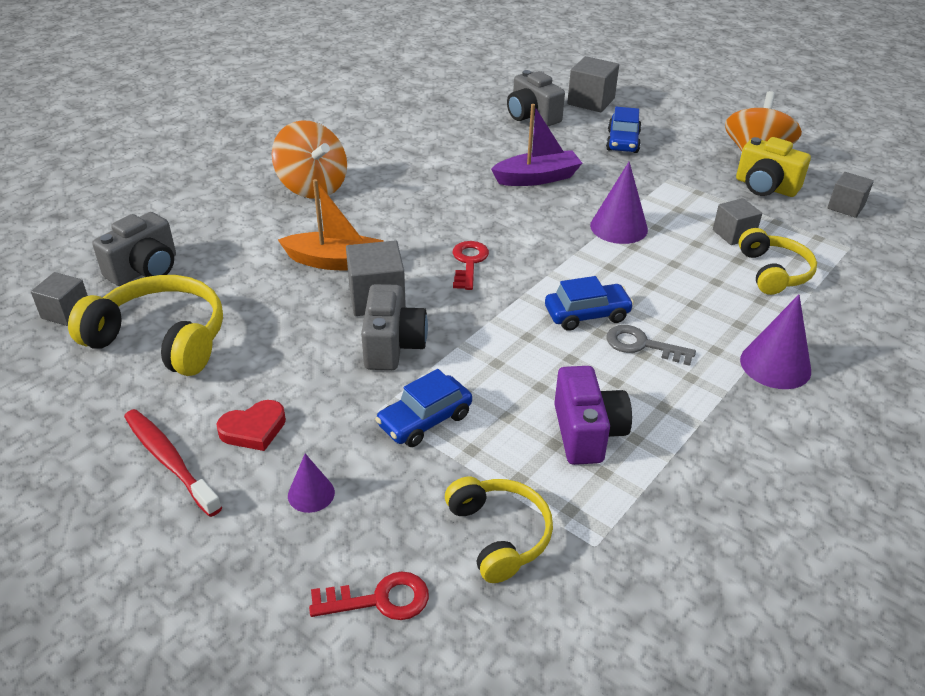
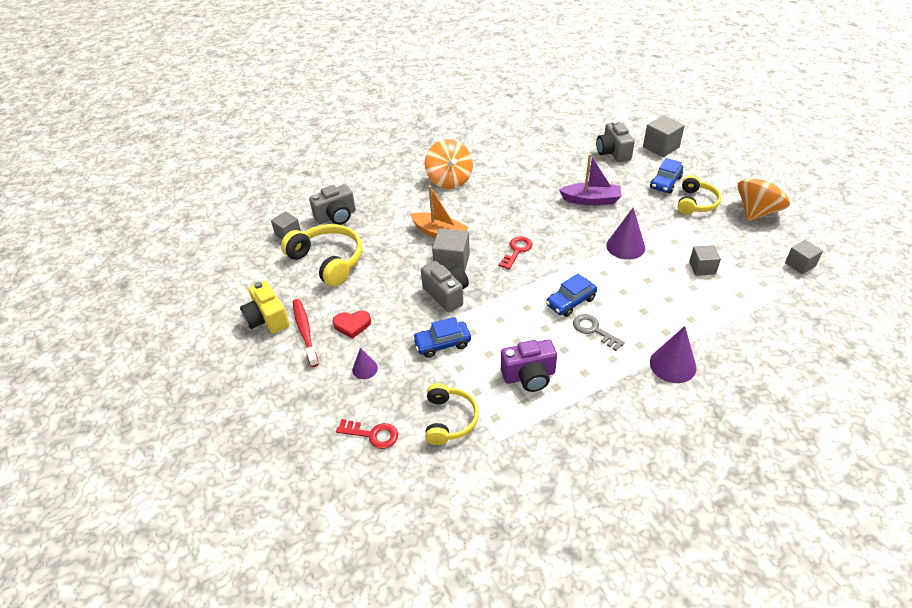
camera: 25 degrees right, 5 degrees up
grey camera [361,284,428,370] -> grey camera turned 60 degrees counterclockwise [421,261,469,312]
blue car [545,276,634,331] -> blue car turned 135 degrees clockwise [546,273,597,317]
purple camera [554,366,632,465] -> purple camera turned 60 degrees clockwise [501,339,557,392]
yellow camera [736,137,811,197] -> yellow camera moved to [240,280,290,334]
yellow headphones [739,228,817,295] -> yellow headphones moved to [677,175,721,214]

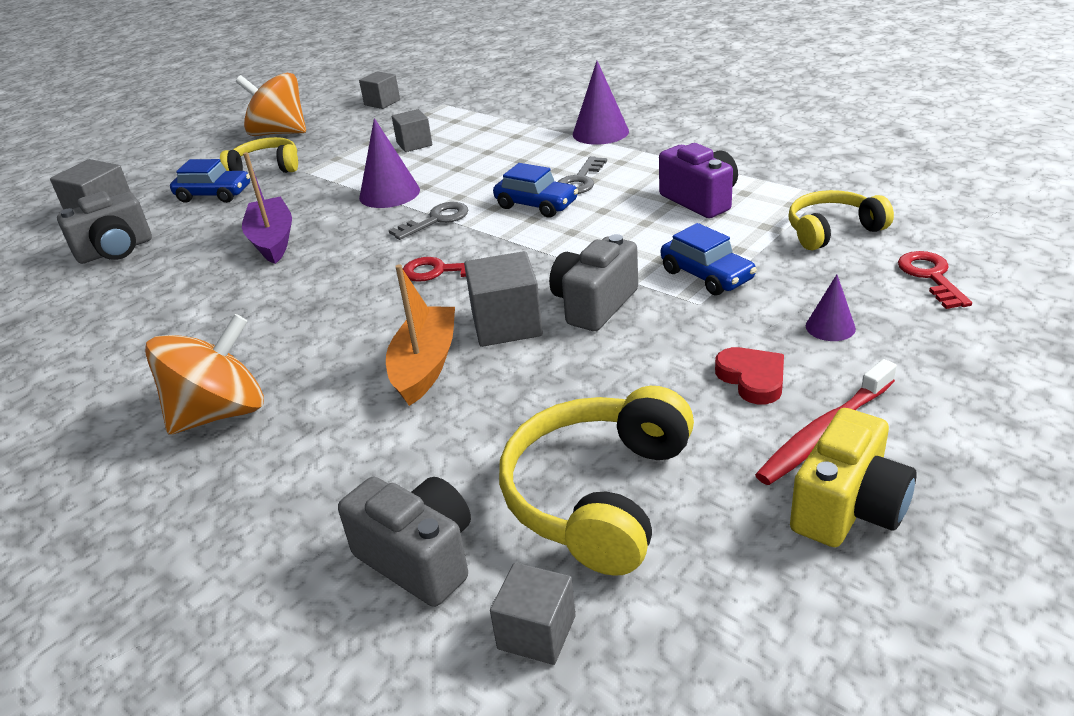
camera: 110 degrees left, 10 degrees down
none -> grey key [389,202,468,240]

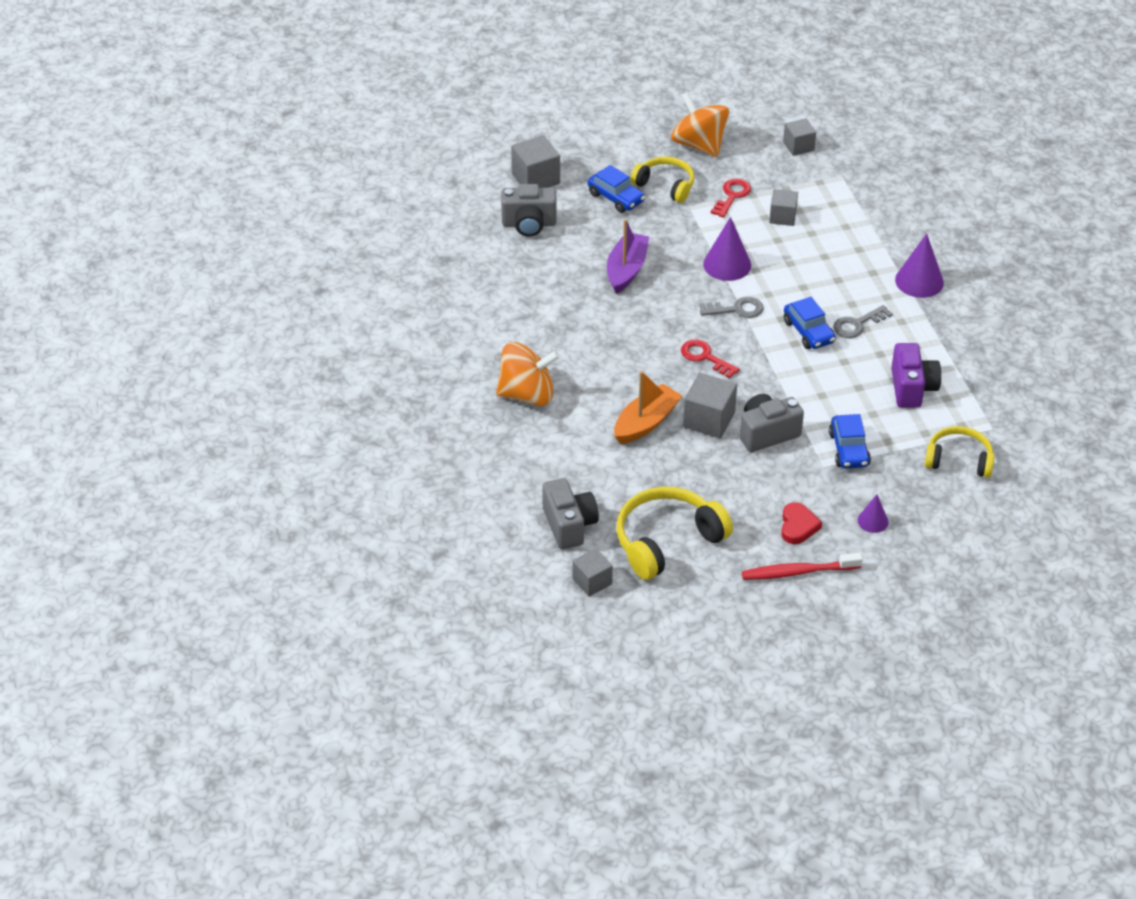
camera: 30 degrees right, 10 degrees up
yellow camera [790,408,917,547] -> none
red key [898,251,972,309] -> red key moved to [710,179,751,218]

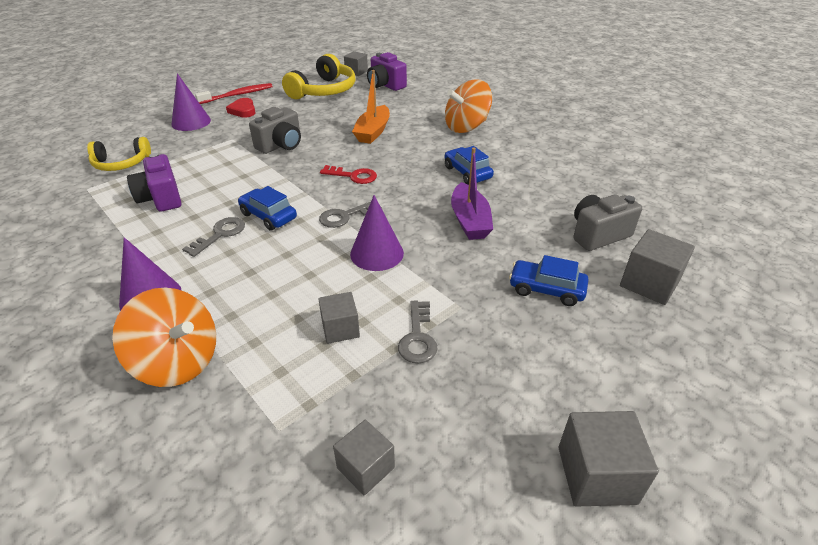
camera: 155 degrees right, 5 degrees down
grey camera [542,478,599,549] -> purple camera [367,52,407,91]
yellow headphones [631,157,694,203] -> none
orange spinning top [671,92,730,157] -> orange spinning top moved to [112,288,216,387]
grey cube [683,373,737,438] -> grey cube moved to [558,411,659,506]
red key [710,179,751,218] -> grey key [398,301,438,364]
blue car [829,414,871,469] -> blue car moved to [444,146,494,185]
purple cone [858,495,889,533] -> purple cone [171,73,211,131], size x1.74

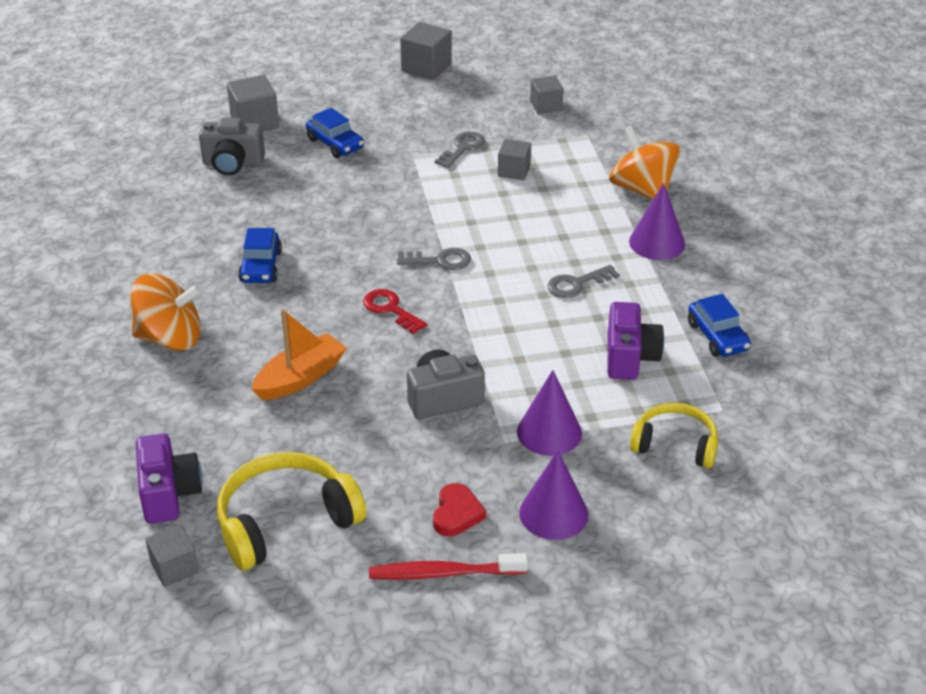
camera: 150 degrees left, 0 degrees up
blue car [238,186,297,231] -> blue car moved to [688,294,751,357]
purple cone [350,195,404,271] -> purple cone moved to [517,370,582,456]
purple boat [451,148,493,240] -> none

